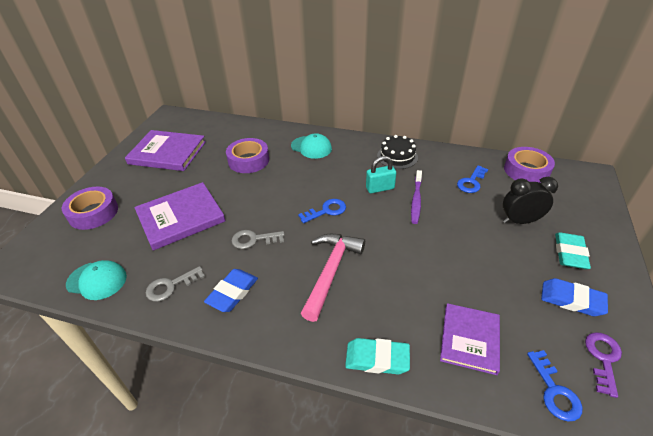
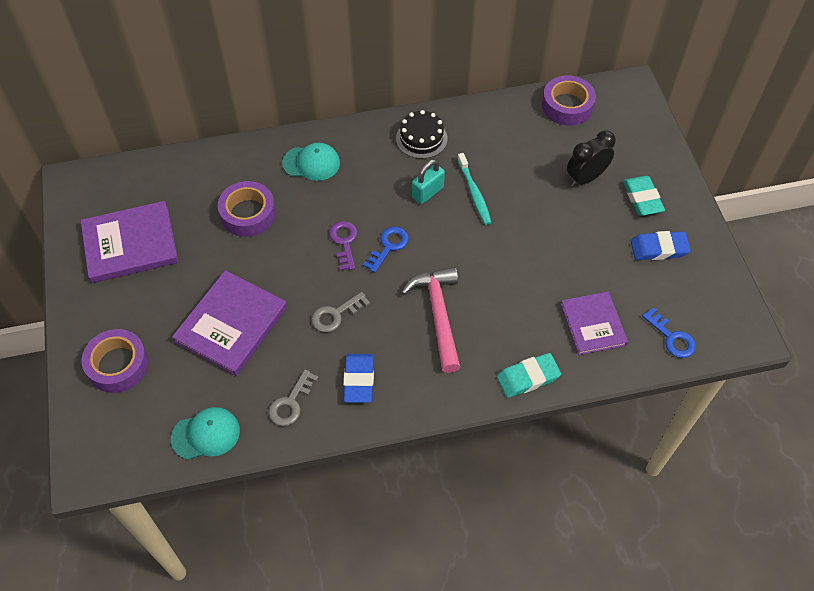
camera: 30 degrees left, 15 degrees up
purple toothbrush [411,170,422,224] -> turquoise toothbrush [457,153,492,225]
blue key [457,165,488,193] -> none
purple key [585,332,622,398] -> purple key moved to [329,221,357,271]

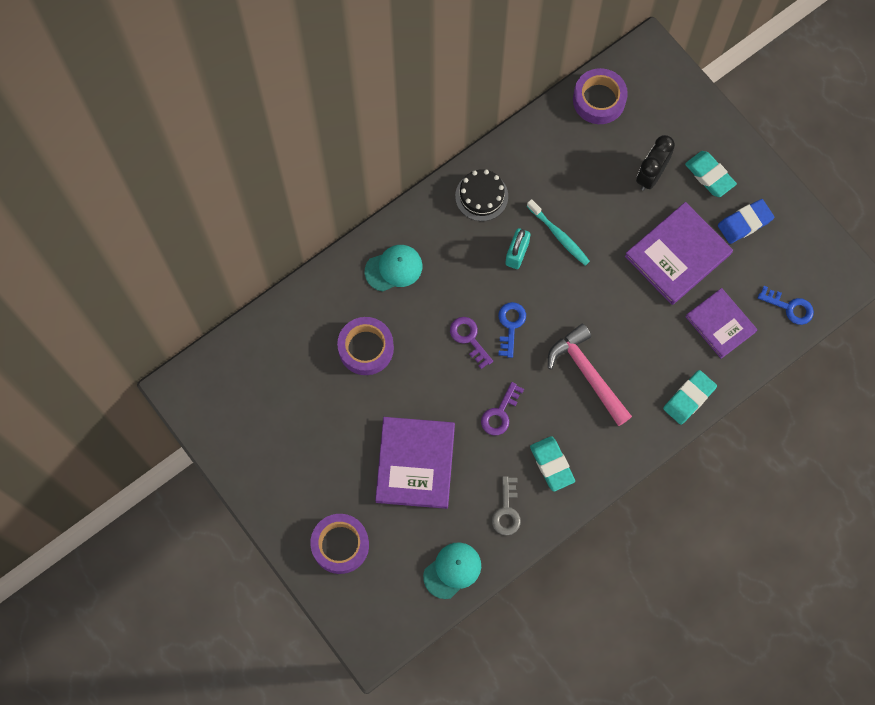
camera: 25 degrees left, 15 degrees up
purple book [80,201,178,283] -> purple book moved to [625,202,733,305]
grey key [312,292,370,332] -> purple key [481,382,524,435]
blue eraser [343,354,374,403] -> turquoise eraser [530,436,575,492]

